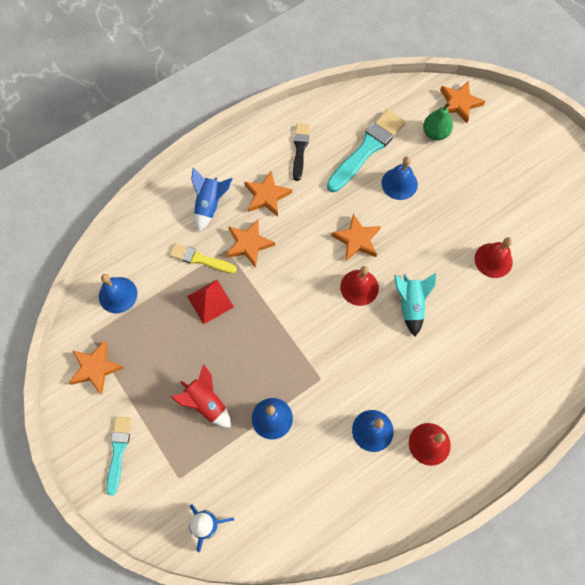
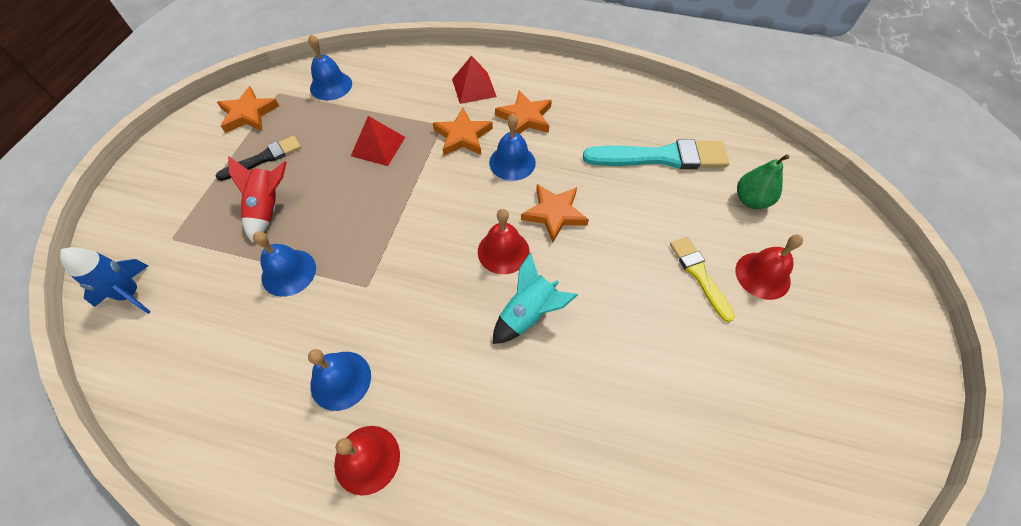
camera: 50 degrees right, 10 degrees down
turquoise brush [106,417,132,496] -> none
yellow brush [170,243,237,273] -> yellow brush moved to [670,237,735,323]
blue rocket [191,167,233,232] -> red pyramid [452,55,497,104]
black brush [293,123,310,181] -> black brush moved to [215,136,301,181]
blue bell [381,157,418,200] -> blue bell moved to [489,114,536,181]
orange star [440,81,485,123] -> none
red bell [475,237,513,278] -> red bell moved to [735,235,803,300]

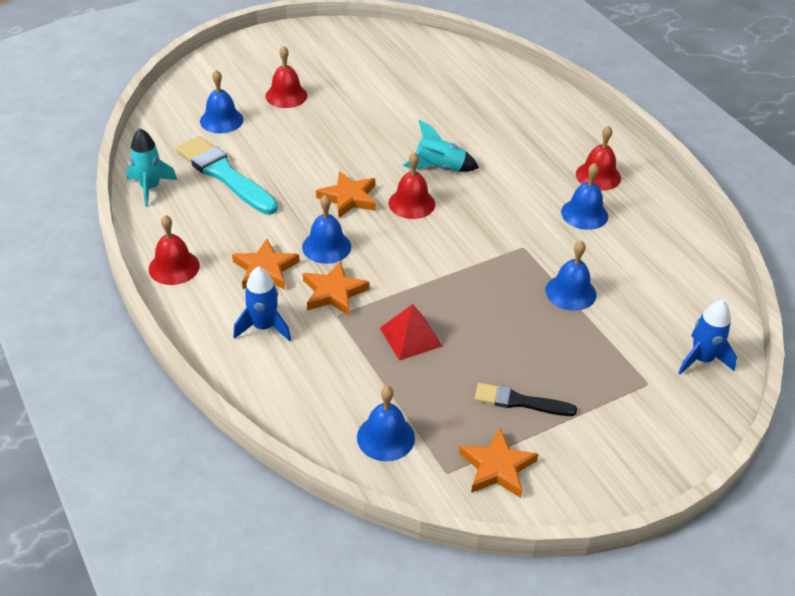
camera: 135 degrees left, 15 degrees down
red rocket [229,157,287,243] -> none
red pyramid [452,55,497,104] -> blue rocket [233,266,291,341]
yellow brush [670,237,735,323] -> none
green pear [737,154,789,209] -> blue bell [200,70,244,133]
none -> turquoise rocket [126,128,177,207]
none -> red bell [149,215,200,285]

